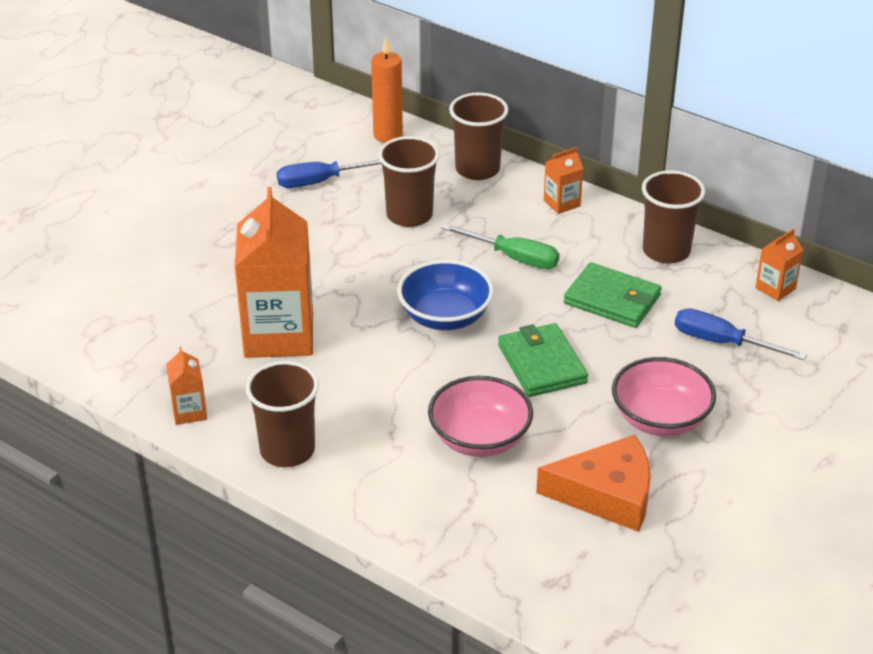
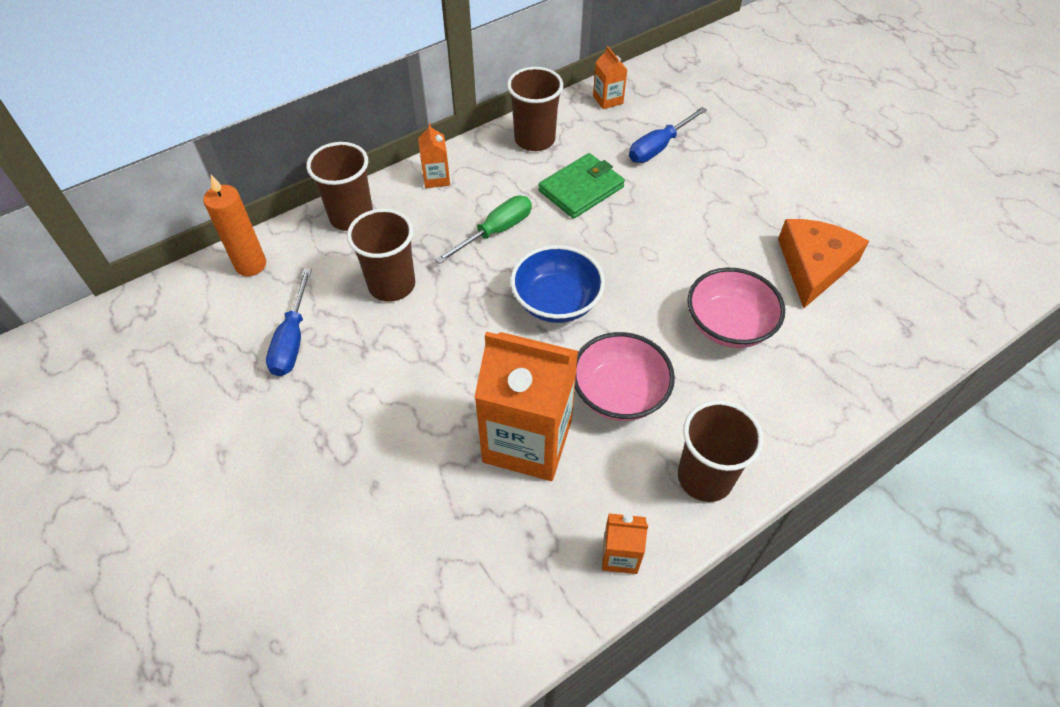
camera: 70 degrees left, 15 degrees up
green wallet [498,323,588,397] -> none
pink bowl [612,357,716,436] -> pink bowl moved to [575,332,675,421]

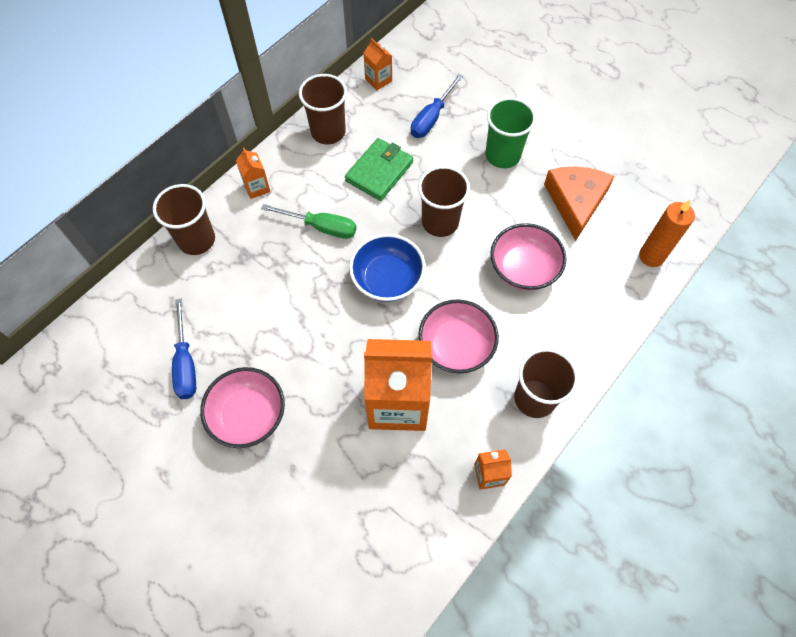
camera: 15 degrees left, 10 degrees up
orange candle [203,175,266,276] -> orange candle moved to [639,200,695,267]
brown cup [347,209,415,301] -> brown cup moved to [418,166,470,237]
green screwdriver [435,196,532,264] -> green screwdriver turned 75 degrees clockwise [261,204,356,239]
none -> pink bowl [200,367,285,448]
none -> green cup [486,97,536,168]

